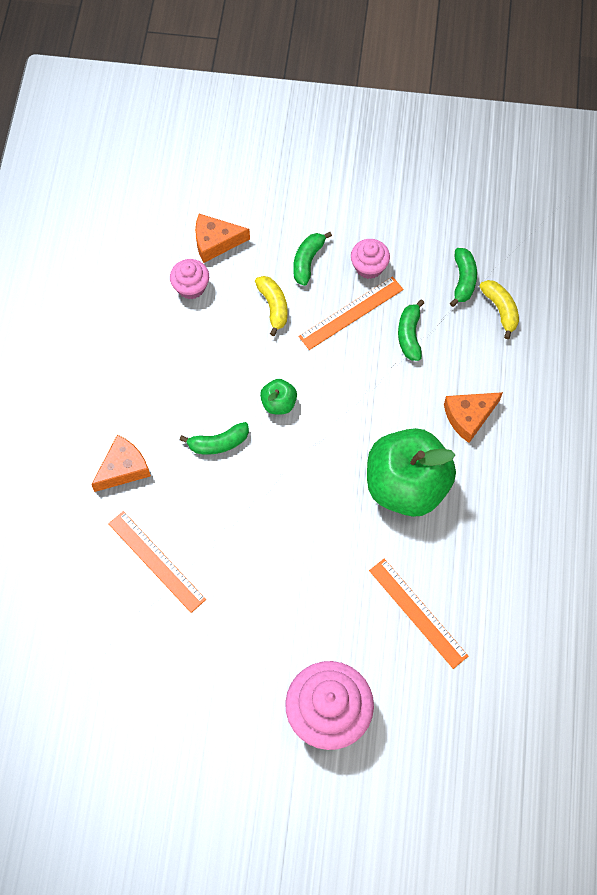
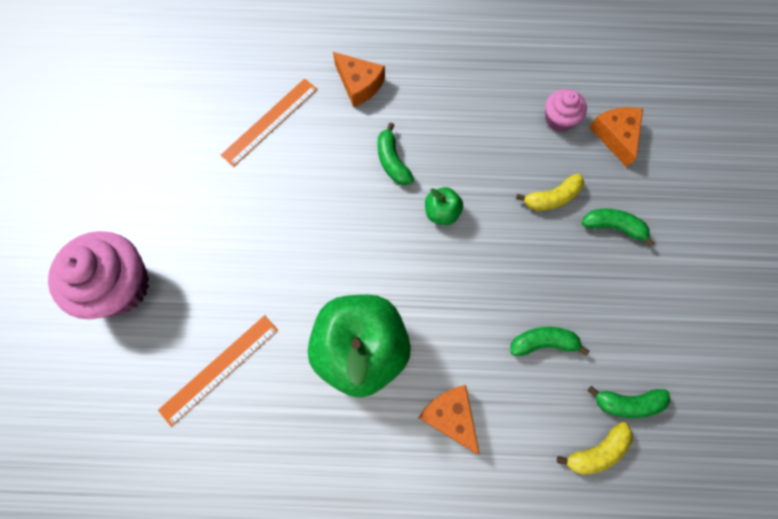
camera: 85 degrees right, 5 degrees up
orange ruler [299,276,404,350] -> none
pink cupcake [351,239,390,279] -> none

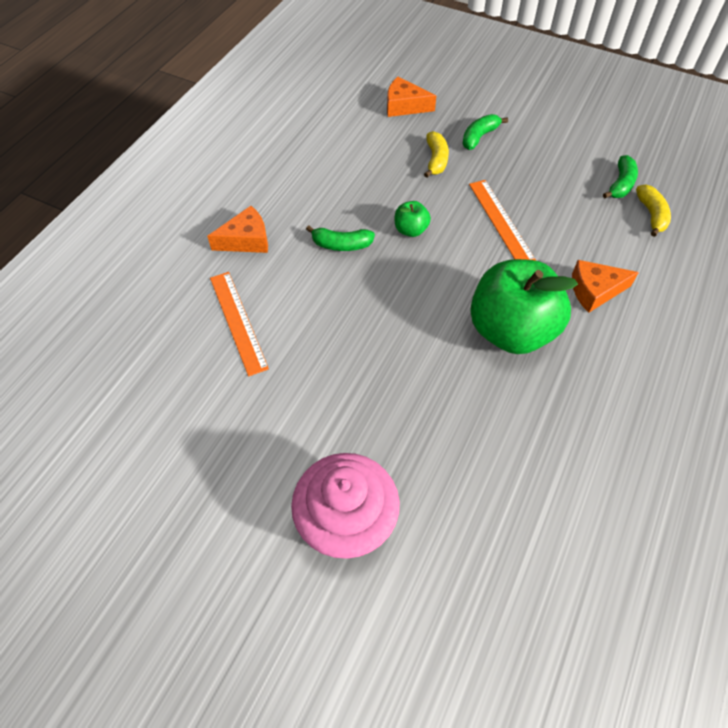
camera: 65 degrees left, 15 degrees down
orange ruler [158,315,278,427] -> orange ruler moved to [469,180,536,261]
green banana [510,327,589,356] -> none
pink cupcake [545,89,587,132] -> none

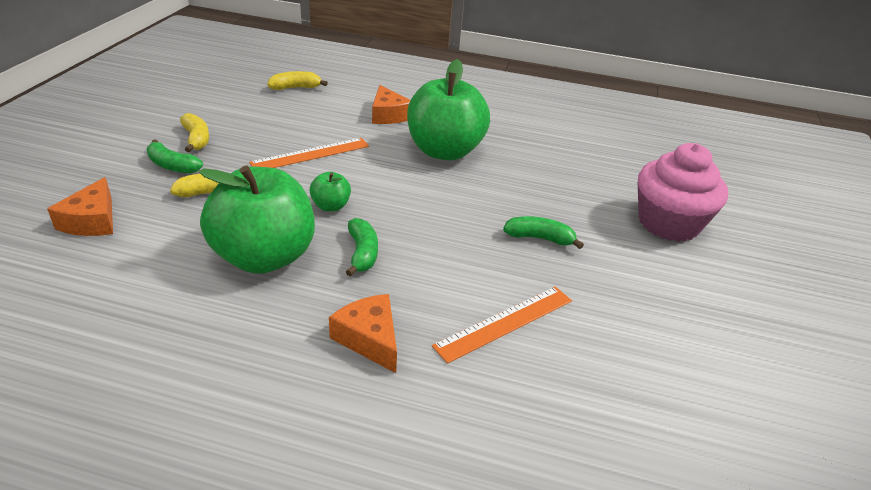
camera: 105 degrees left, 20 degrees down
green banana [603,155,638,198] -> green banana moved to [503,216,584,249]
none -> yellow banana [180,113,209,152]
none -> green apple [199,166,315,274]

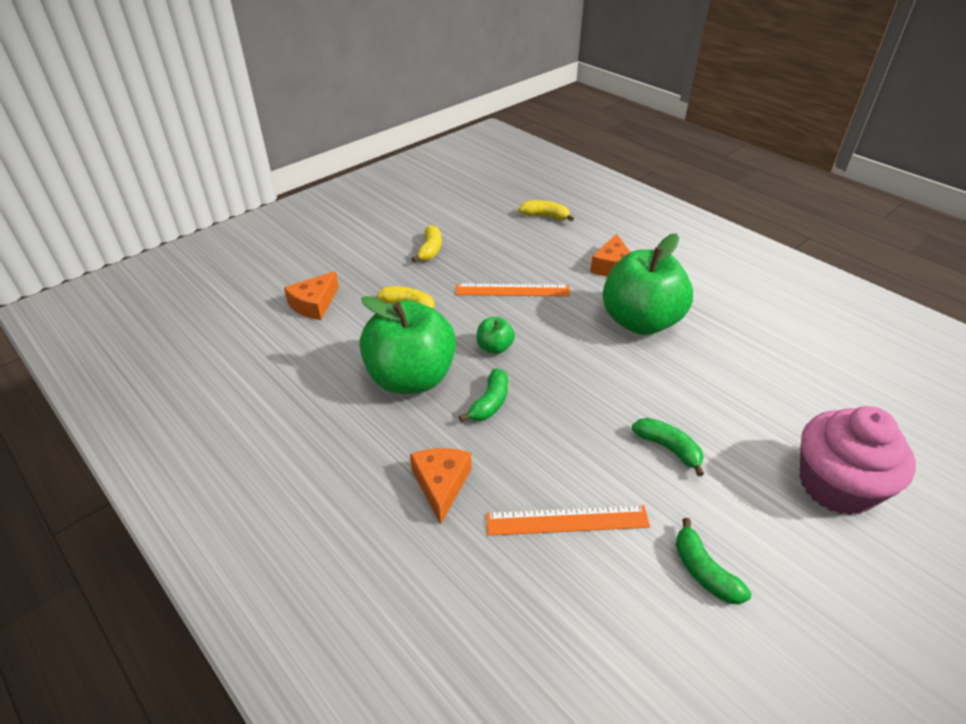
camera: 35 degrees right, 5 degrees up
green banana [146,139,203,174] -> green banana moved to [676,518,751,604]

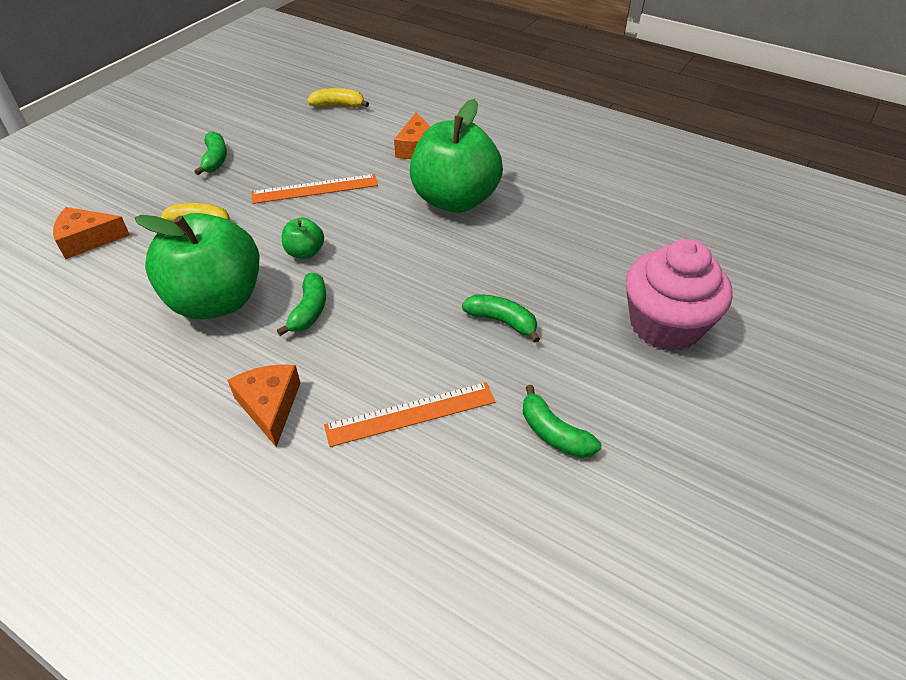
camera: 15 degrees left, 5 degrees up
orange cheese [284,271,339,320] -> orange cheese turned 60 degrees clockwise [53,207,130,259]
yellow banana [412,225,442,262] -> green banana [194,131,227,175]

